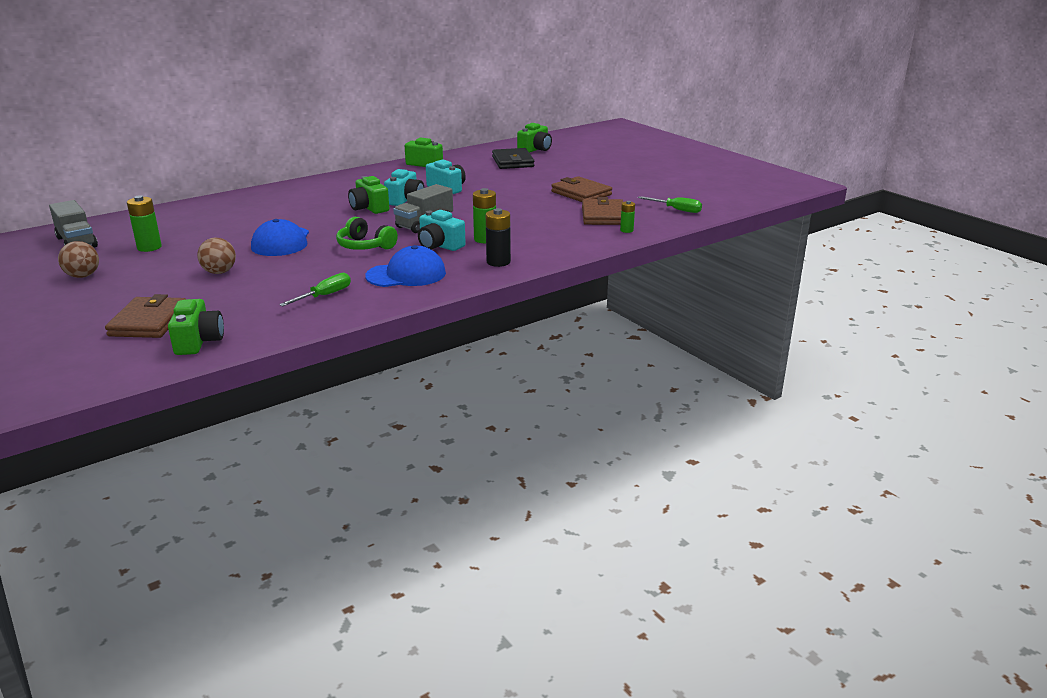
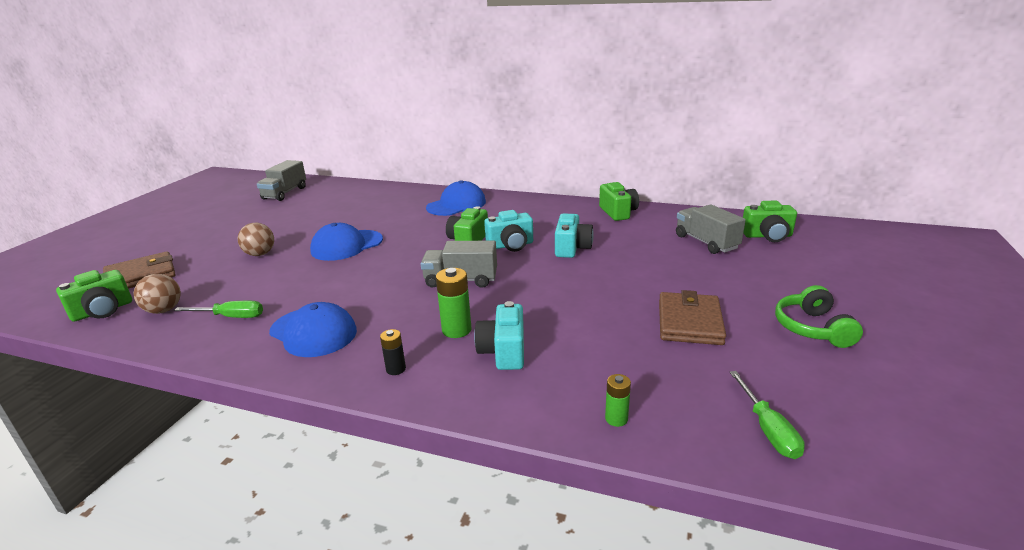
camera: 55 degrees right, 0 degrees up
brown ball [58,241,99,278] -> brown ball moved to [134,274,181,314]
green battery [127,195,162,252] -> none
green headphones [336,217,398,250] -> green headphones moved to [775,285,863,348]
turquoise camera [418,210,466,251] -> turquoise camera moved to [474,301,524,370]
black battery [486,208,511,267] -> black battery [380,329,406,375], size x0.60
black wallet [492,148,534,169] -> grey truck [676,204,746,254]
brown wallet [582,197,623,225] -> none
none -> blue cap [426,180,486,216]

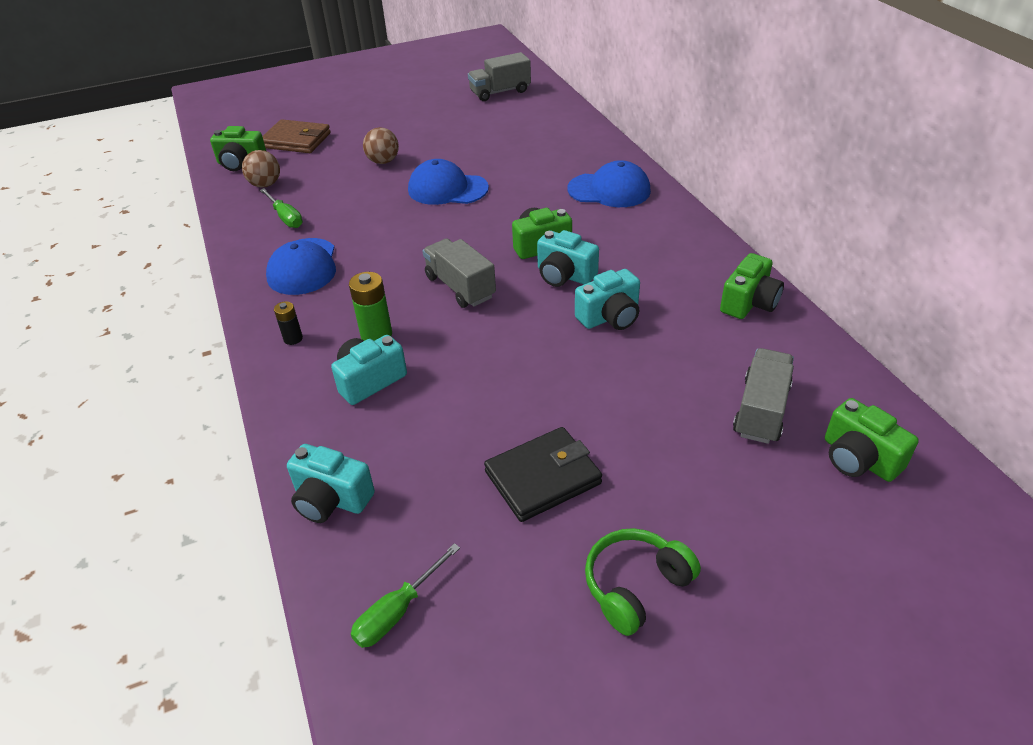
camera: 50 degrees right, 15 degrees up
green battery [605,374,631,427] -> turquoise camera [287,444,375,523]
brown wallet [659,290,726,345] -> black wallet [484,427,602,522]

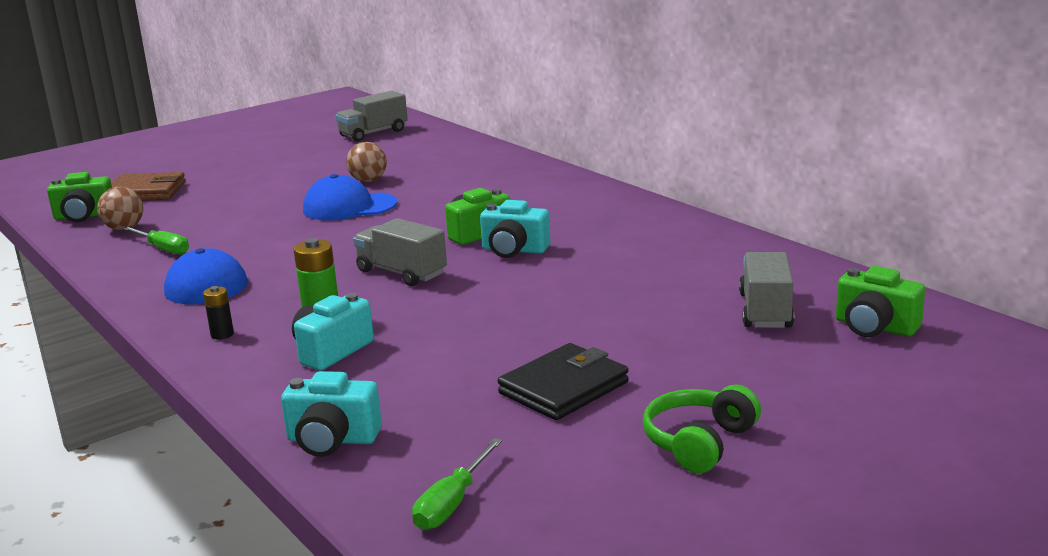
camera: 15 degrees left, 20 degrees down
brown ball [363,127,399,164] -> brown ball moved to [346,142,387,182]
blue cap [567,160,651,207] -> none
turquoise camera [575,269,640,330] -> none
green camera [720,253,784,319] -> none

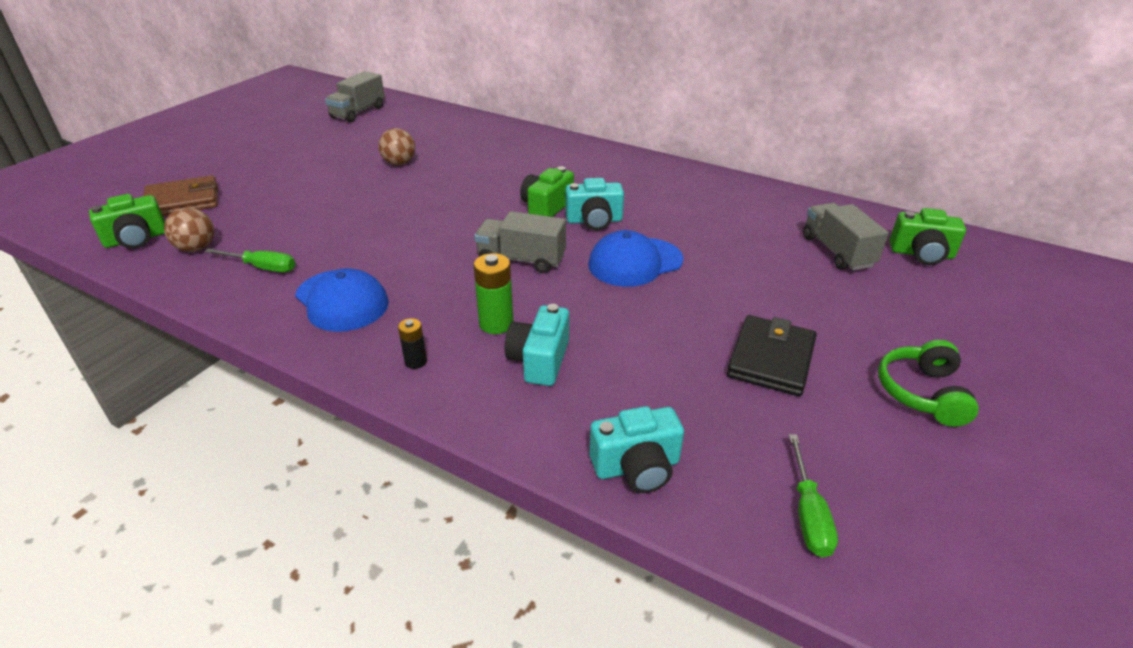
camera: 25 degrees left, 15 degrees up
blue cap [303,174,397,220] -> blue cap moved to [588,230,683,287]

